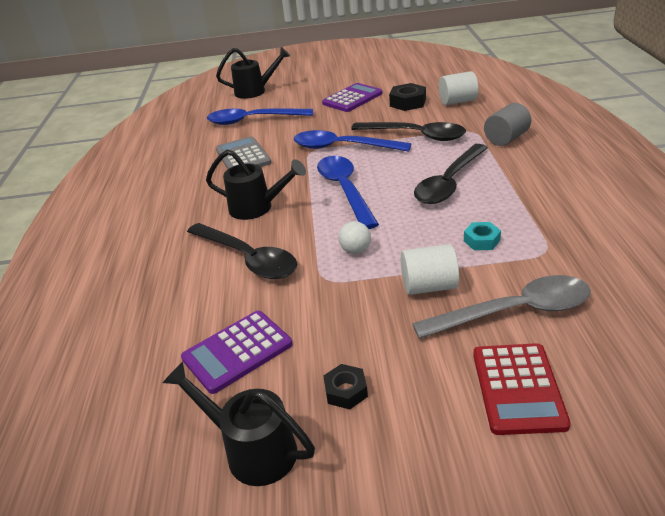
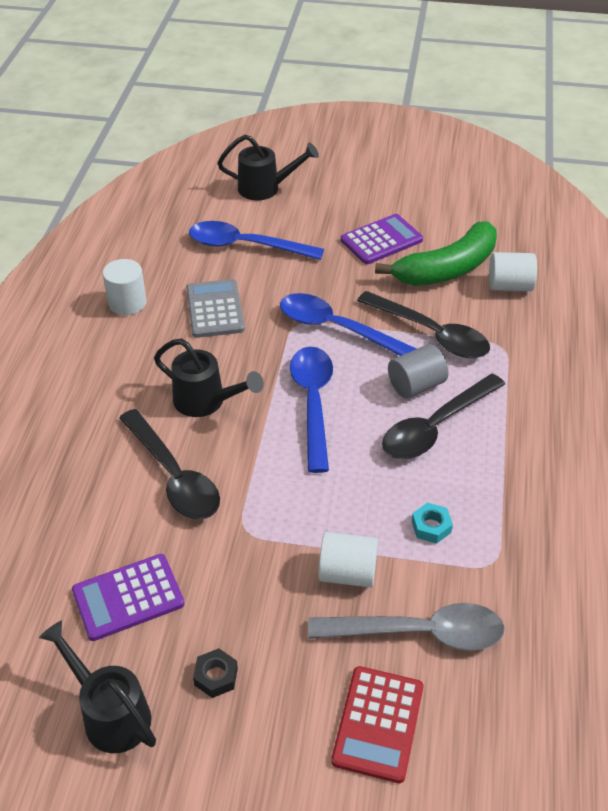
camera: 10 degrees right, 10 degrees up
white ball [339,221,371,254] -> none
black nut [389,83,426,111] -> green banana [375,221,497,286]
grey cylinder [484,103,531,146] -> grey cylinder moved to [388,344,448,398]
none -> white cylinder [103,259,146,315]

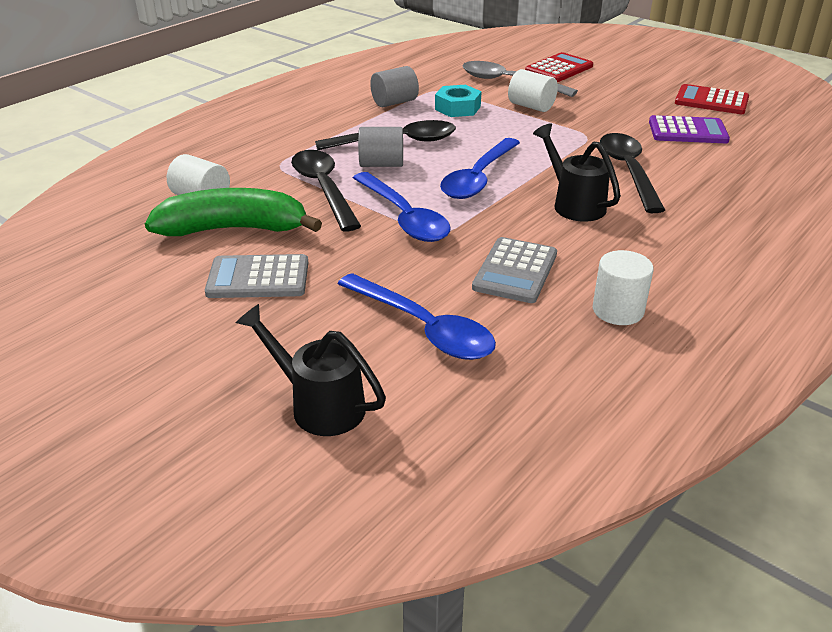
camera: 150 degrees left, 10 degrees down
black watering can [39,620,156,753] -> red calculator [675,84,749,114]
black nut [193,649,238,698] -> none
purple calculator [341,214,423,264] -> grey calculator [205,254,308,298]
turquoise nut [412,502,453,544] -> turquoise nut [435,85,482,117], size x1.57
none -> grey cylinder [370,66,419,107]

